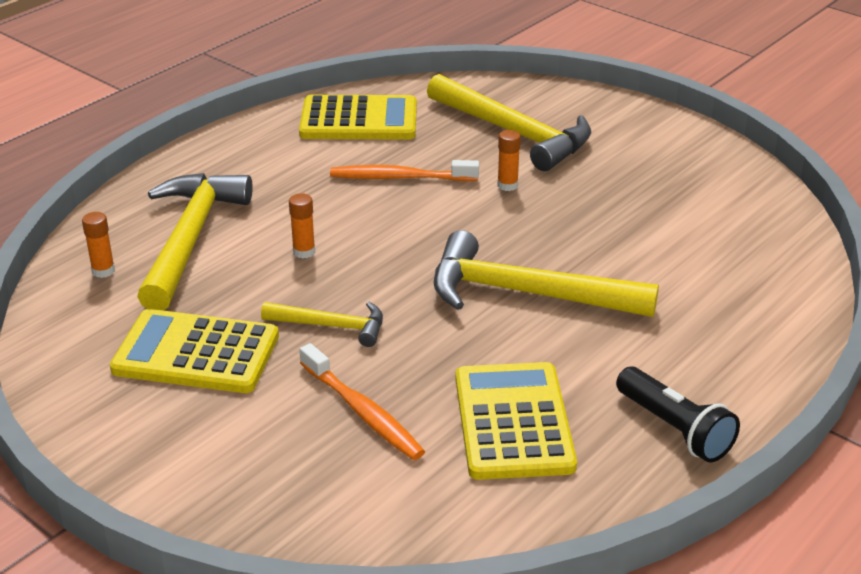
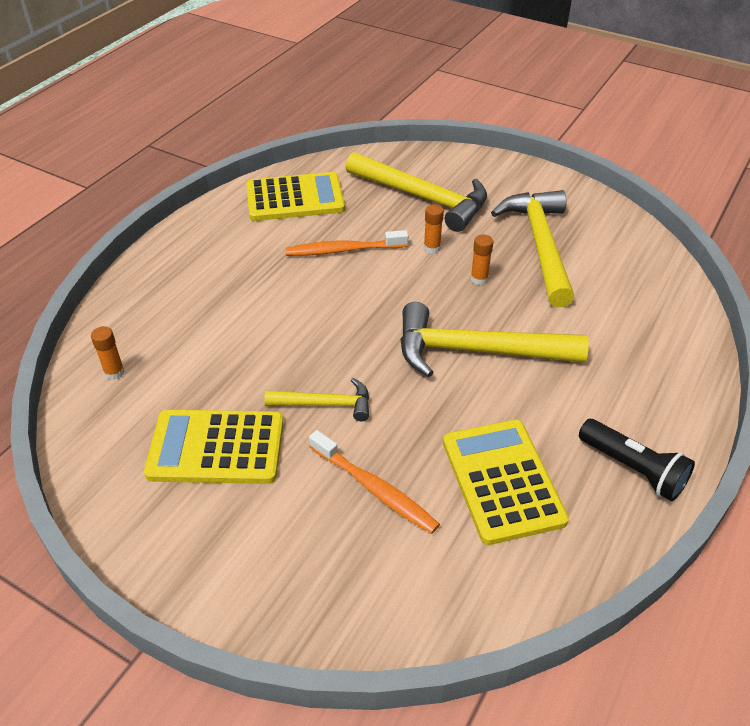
camera: 10 degrees left, 10 degrees up
yellow hammer [137,173,253,310] -> yellow hammer moved to [491,190,575,307]
orange glue stick [289,193,315,259] -> orange glue stick moved to [471,235,493,285]

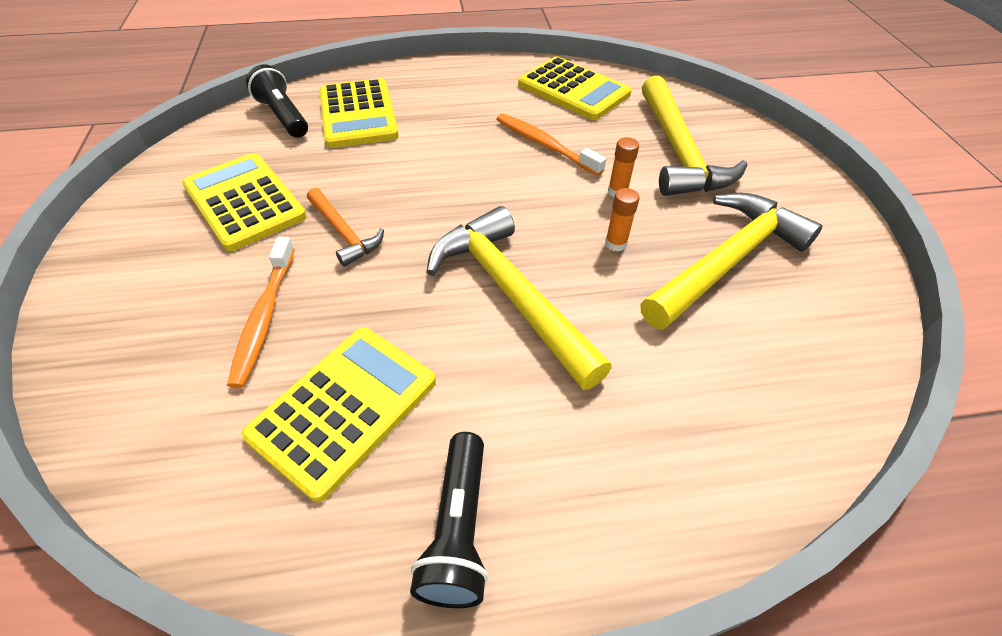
camera: 50 degrees right, 5 degrees up
orange glue stick [91,326,125,380] -> black flashlight [246,64,308,138]
yellow hammer [264,378,369,421] -> orange hammer [307,188,384,267]
none -> yellow calculator [319,78,399,148]

